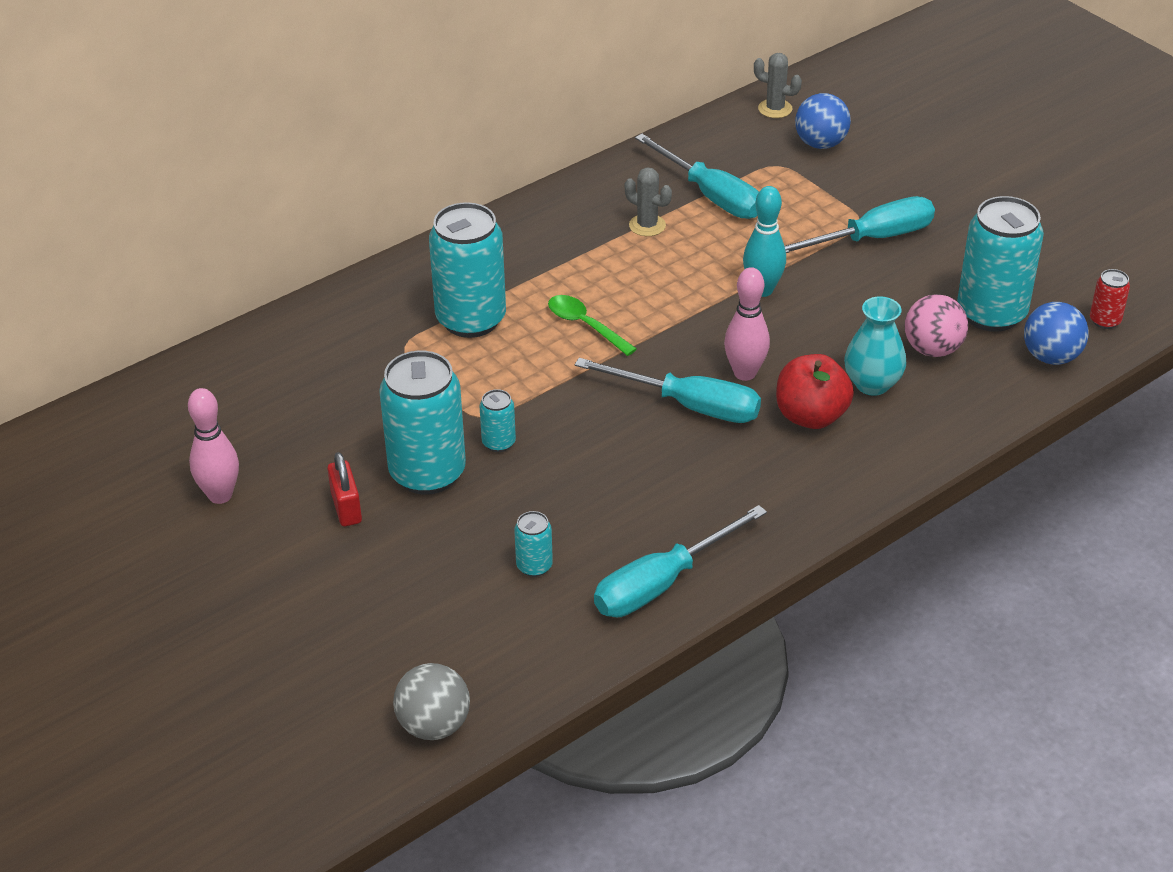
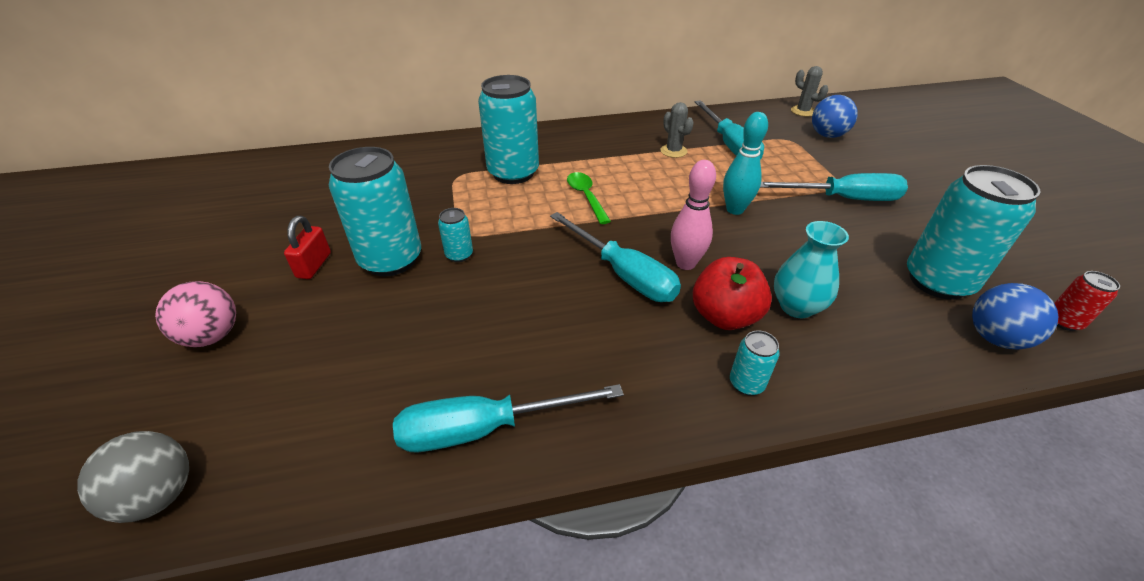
camera: 25 degrees right, 0 degrees up
pink bowling pin [188,388,239,504] -> none
turquoise can [514,511,553,577] -> turquoise can moved to [730,330,780,395]
pink ball [905,294,968,357] -> pink ball moved to [155,281,236,347]

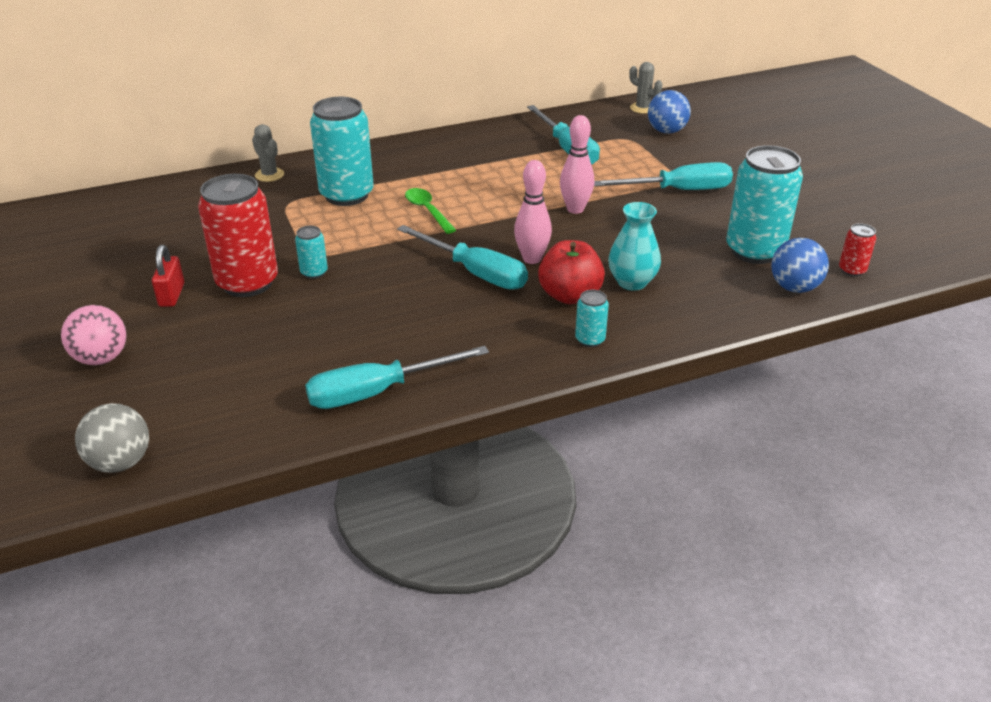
camera: 10 degrees left, 5 degrees down
turquoise can [329,147,421,276] -> red can [198,174,278,297]
grey cactus [660,102,694,158] -> grey cactus moved to [252,124,284,182]
turquoise bowling pin [723,112,768,215] -> pink bowling pin [560,115,594,214]

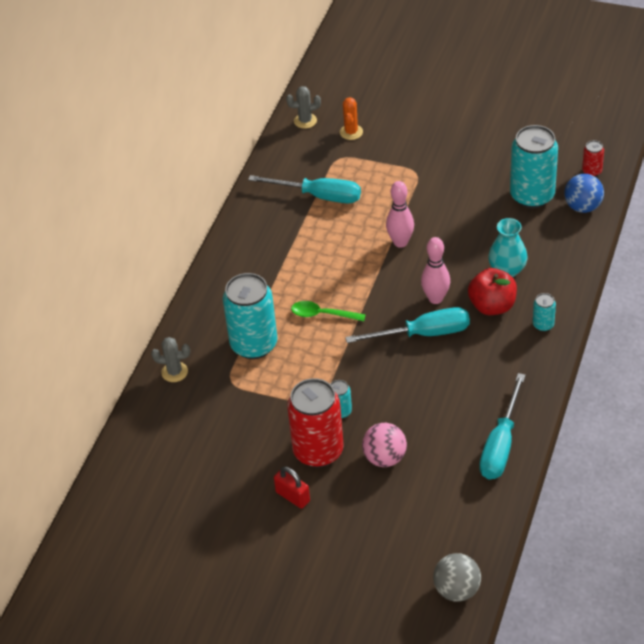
camera: 45 degrees left, 10 degrees up
pink ball [61,305,127,365] -> pink ball moved to [362,423,407,467]
turquoise screwdriver [594,162,733,190] -> none
blue ball [648,90,691,134] -> orange cactus [340,97,363,140]

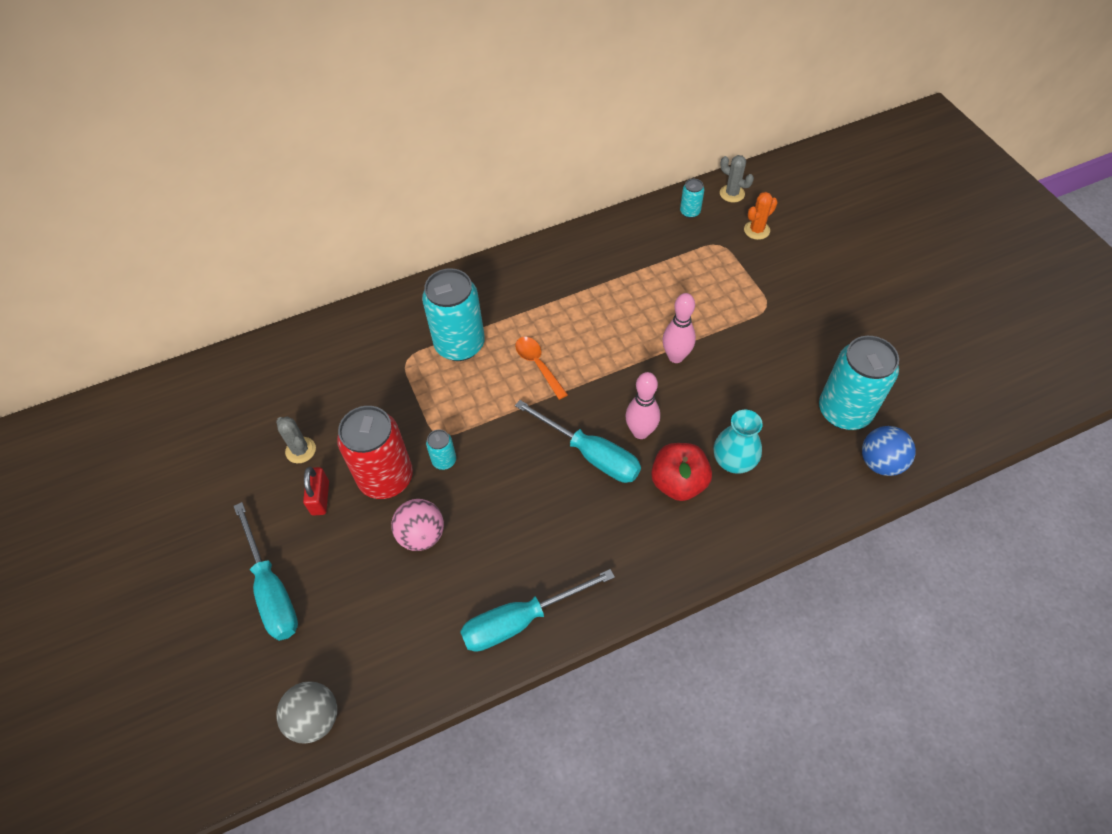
camera: 45 degrees right, 10 degrees up
grey cactus [151,337,190,382] -> grey cactus moved to [276,417,316,463]
turquoise screwdriver [248,175,361,203] -> turquoise screwdriver moved to [234,502,298,641]
green spoon [291,301,366,321] -> orange spoon [515,337,568,400]
turquoise can [533,293,556,332] -> turquoise can moved to [680,179,704,218]
red can [582,140,604,177] -> none

